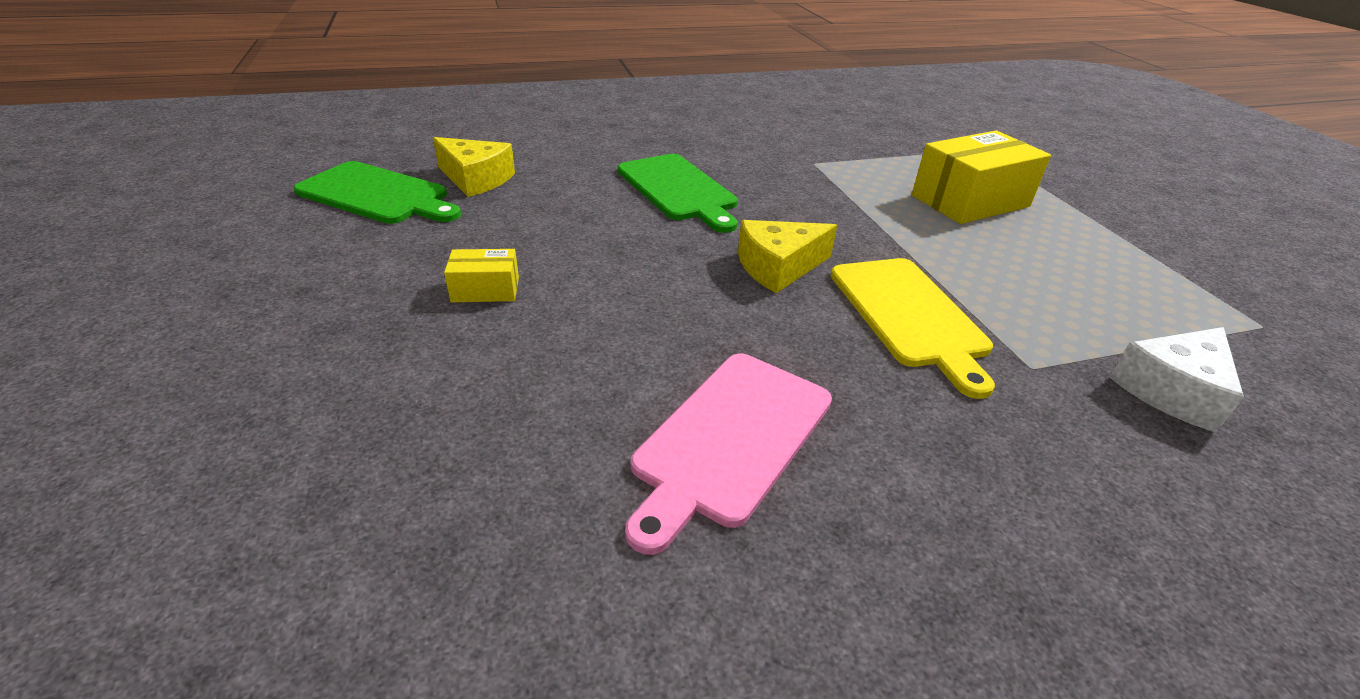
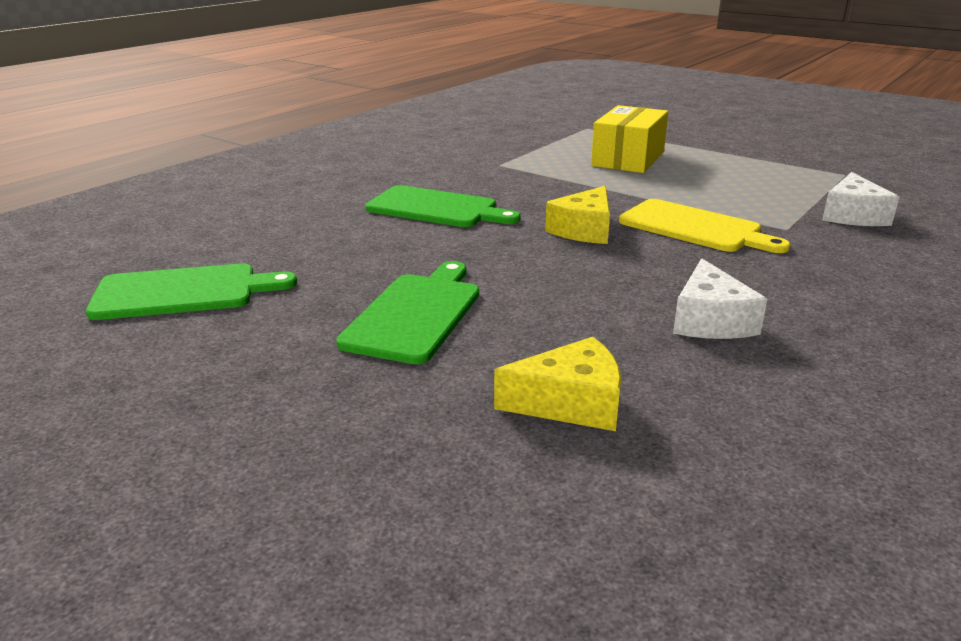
camera: 35 degrees left, 10 degrees down
yellow cheese [433,137,515,197] -> yellow cheese moved to [494,337,621,431]
yellow box [444,249,519,302] -> green cutting board [336,261,479,364]
pink cutting board [625,353,832,555] -> white cheese [673,259,767,339]

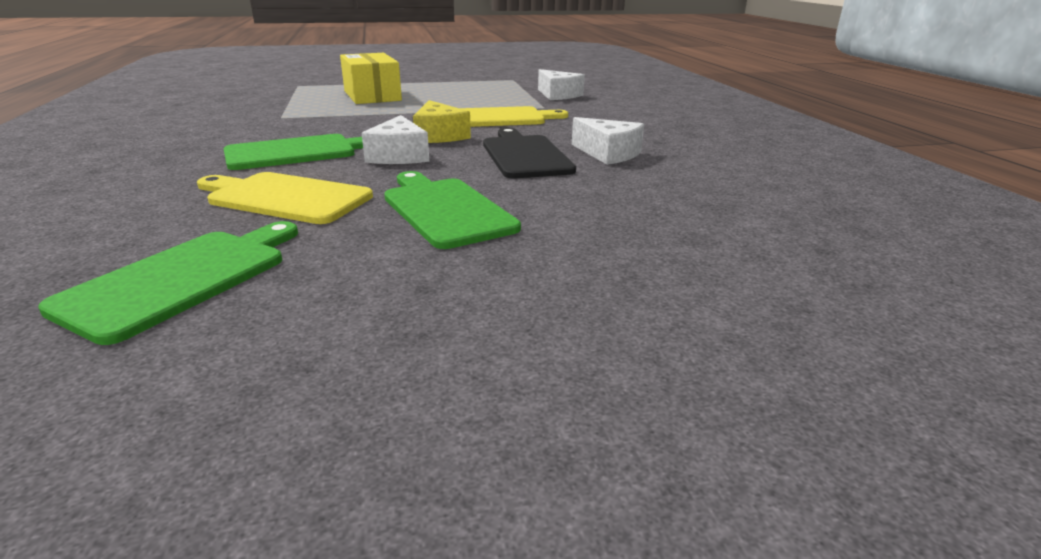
camera: 50 degrees left, 0 degrees up
yellow cheese [494,337,621,431] -> none
none -> yellow cutting board [197,172,373,224]
none -> white cheese [362,115,429,164]
none -> black cutting board [483,128,576,178]

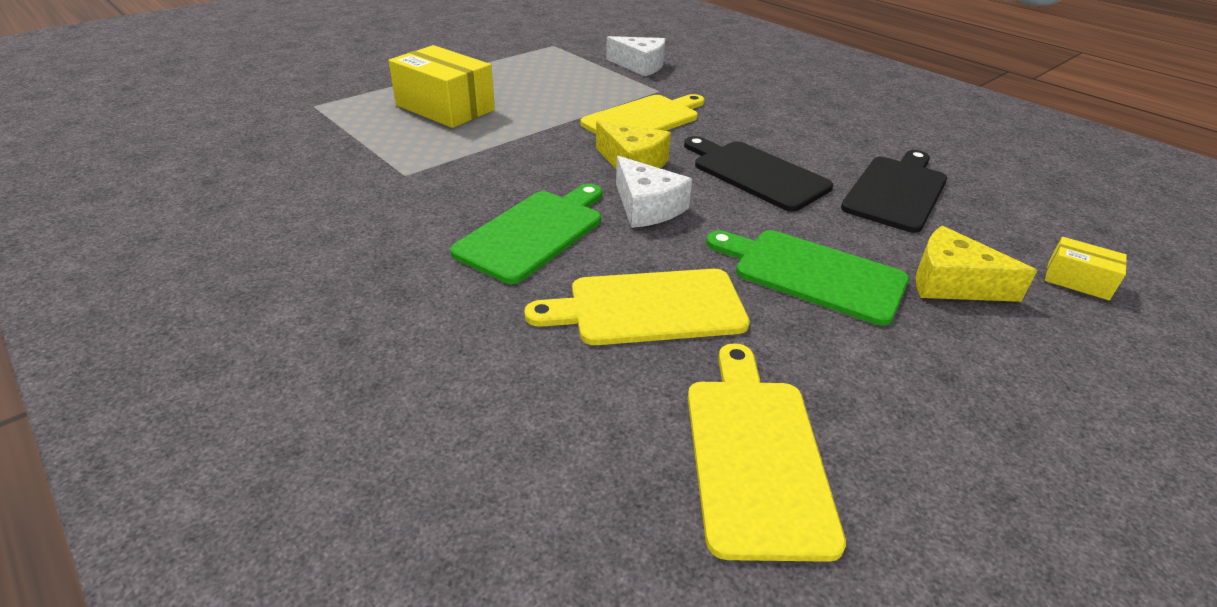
camera: 30 degrees left, 10 degrees up
green cutting board [38,221,298,345] -> yellow cutting board [688,343,846,562]
white cheese [572,117,644,165] -> none
none -> black cutting board [841,150,947,233]
none -> yellow cheese [916,226,1037,302]
none -> yellow box [1045,237,1127,300]

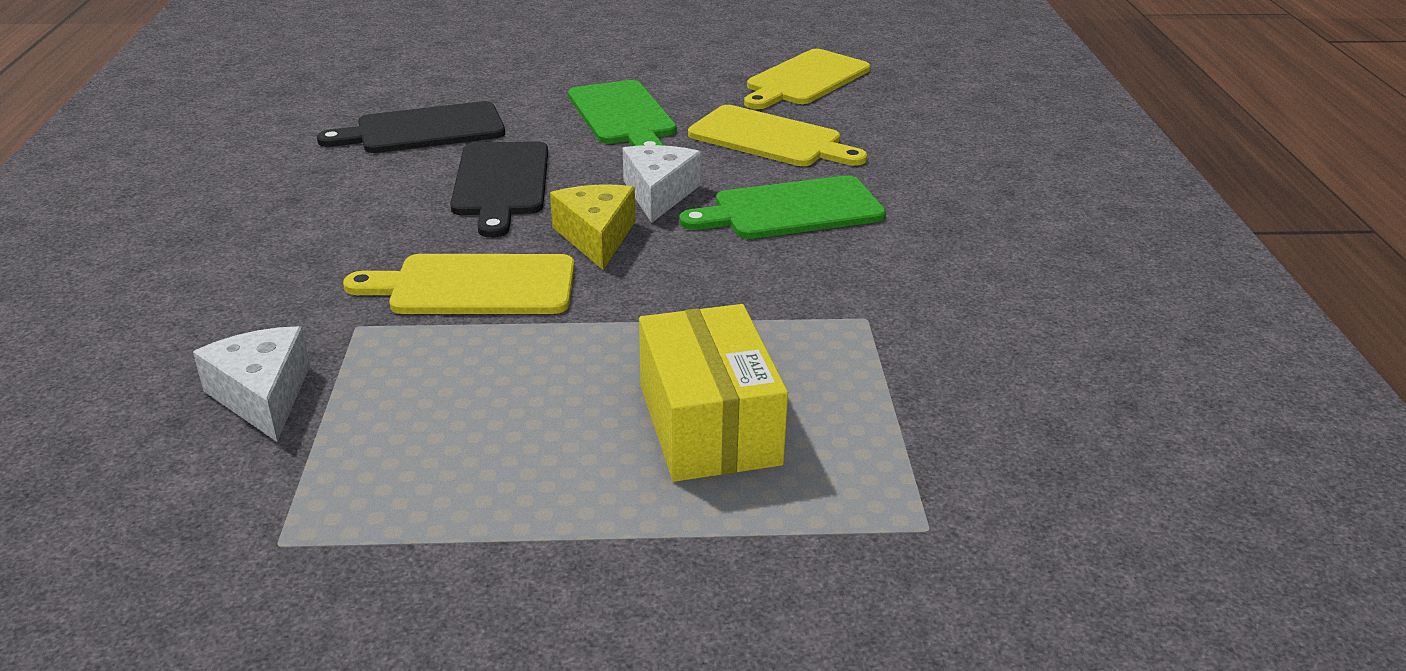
camera: 140 degrees left, 5 degrees down
yellow cheese [916,226,1037,302] -> none
yellow box [1045,237,1127,300] -> none

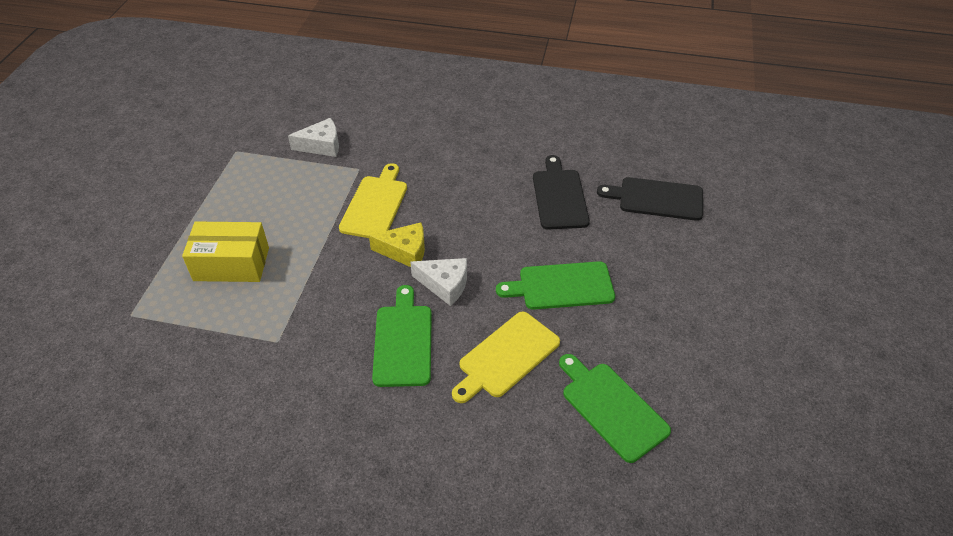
camera: 105 degrees right, 15 degrees up
black cutting board [450,141,548,238] -> black cutting board moved to [597,177,703,221]
yellow cutting board [744,49,870,109] -> green cutting board [559,354,671,463]

